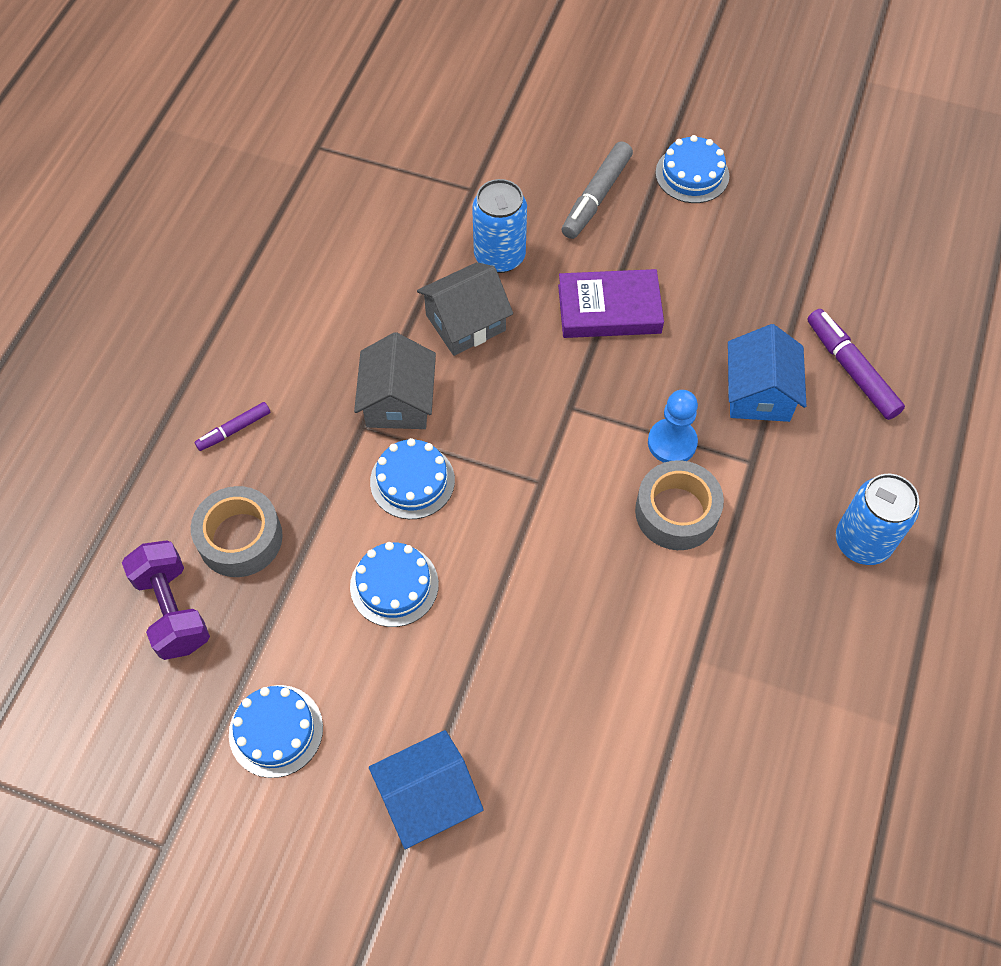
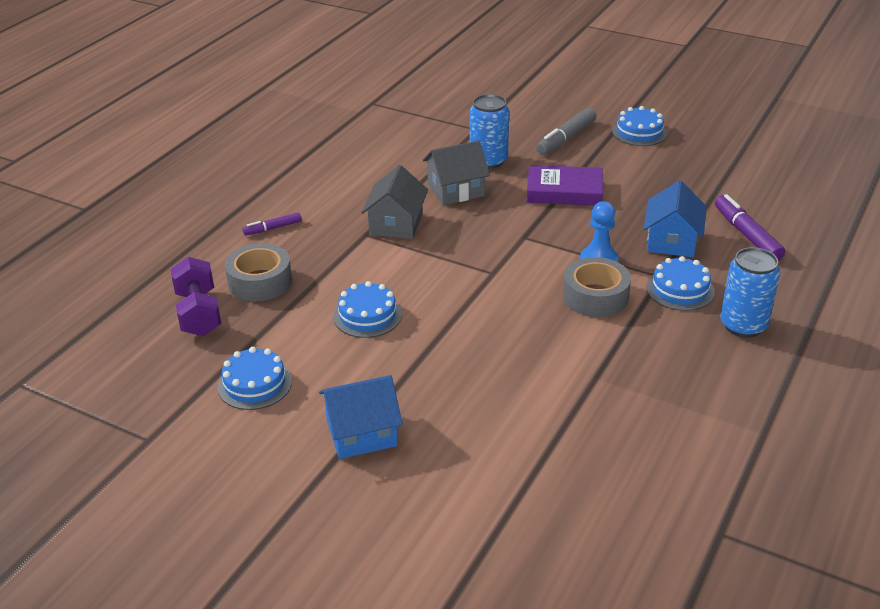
camera: 10 degrees right, 25 degrees down
blue cake [370,438,455,519] -> blue cake moved to [646,256,715,311]

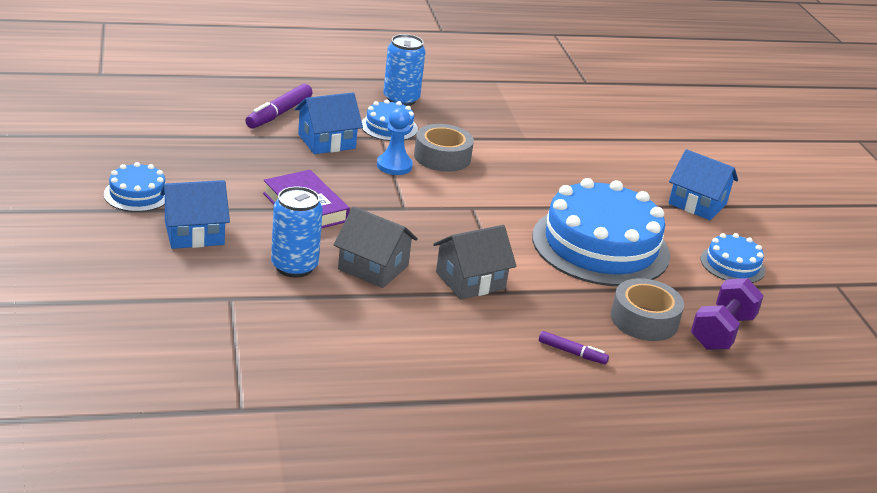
camera: 135 degrees left, 5 degrees down
blue cake [333,281,402,338] -> blue cake [532,178,670,286], size x2.14
grey marker [536,108,596,155] -> blue house [160,180,230,249]

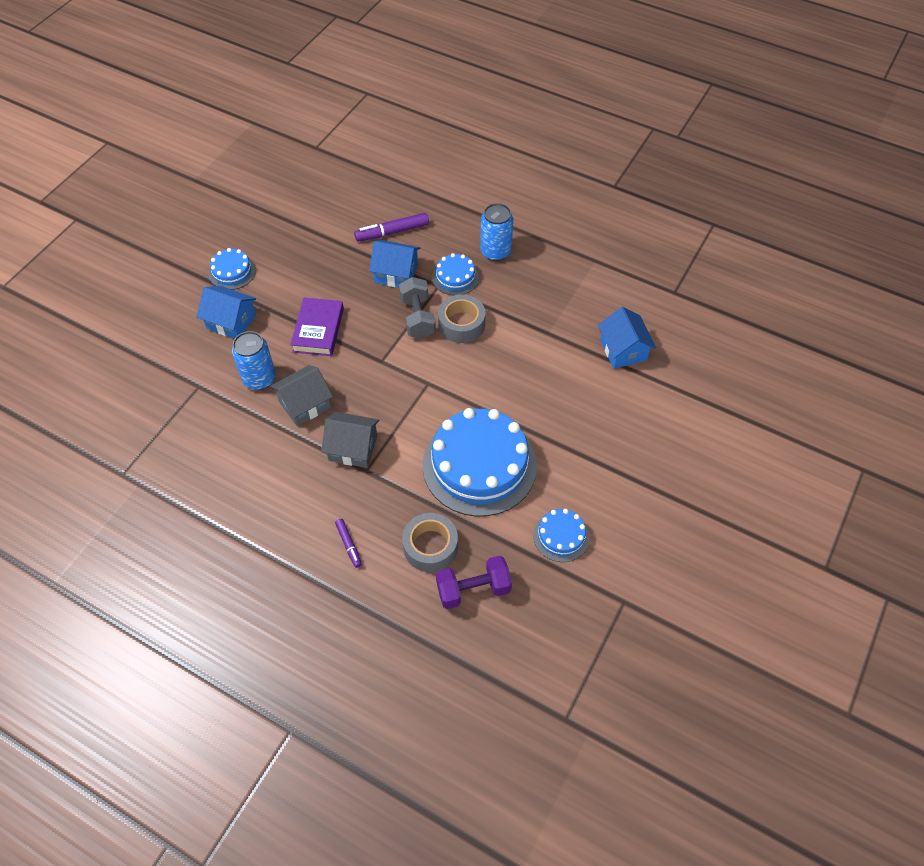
camera: 45 degrees right, 25 degrees up
grey house [334,206,418,288] -> grey house turned 75 degrees clockwise [270,365,333,426]
blue pawn [377,108,413,175] -> grey dumbbell [399,277,436,339]
blue house [668,149,738,220] -> blue house moved to [598,307,656,369]

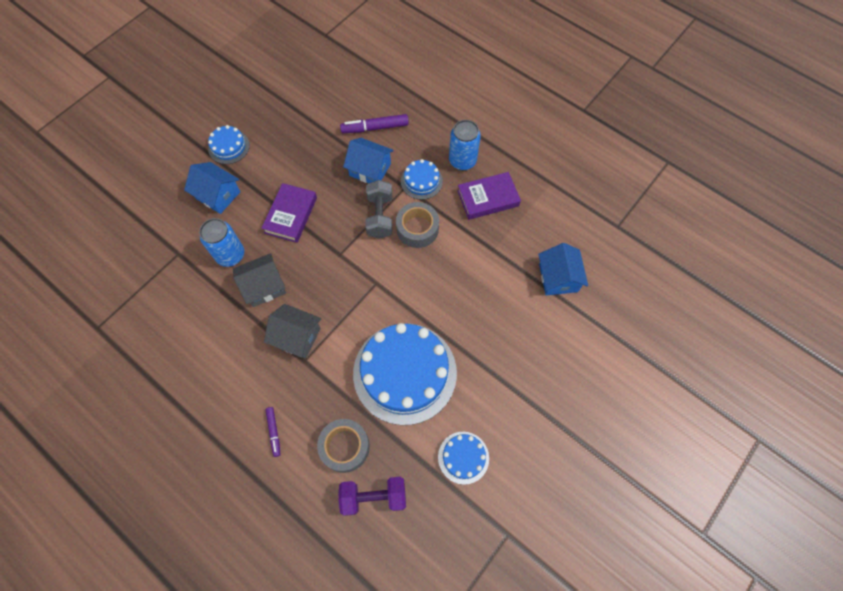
camera: 10 degrees right, 10 degrees up
none -> purple book [458,172,521,220]

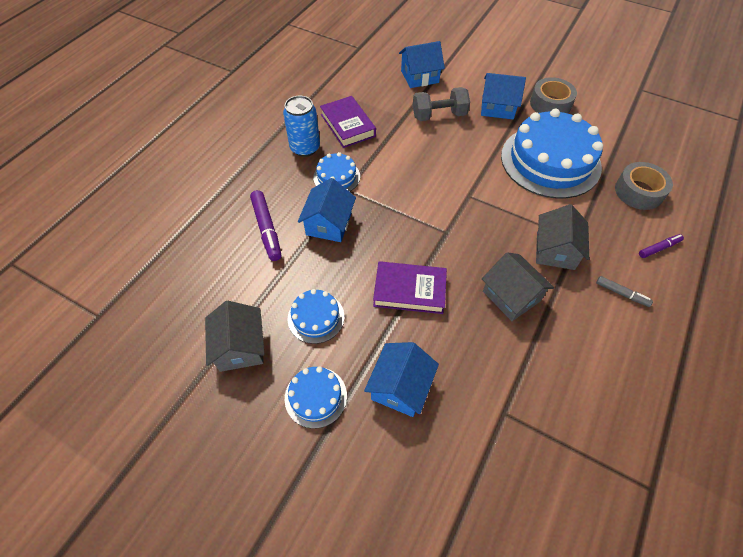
camera: 100 degrees left, 10 degrees down
blue can [199,218,244,267] -> none
purple dumbbell [338,477,406,516] -> none
grey dumbbell [365,180,392,239] -> grey dumbbell moved to [413,87,470,121]
grey tape [396,202,439,248] -> grey tape moved to [530,77,577,113]
blue cake [438,432,489,485] -> blue cake moved to [288,289,344,344]
none -> grey house [205,301,265,372]
none -> blue house [481,73,526,119]
none -> grey marker [596,276,653,307]

